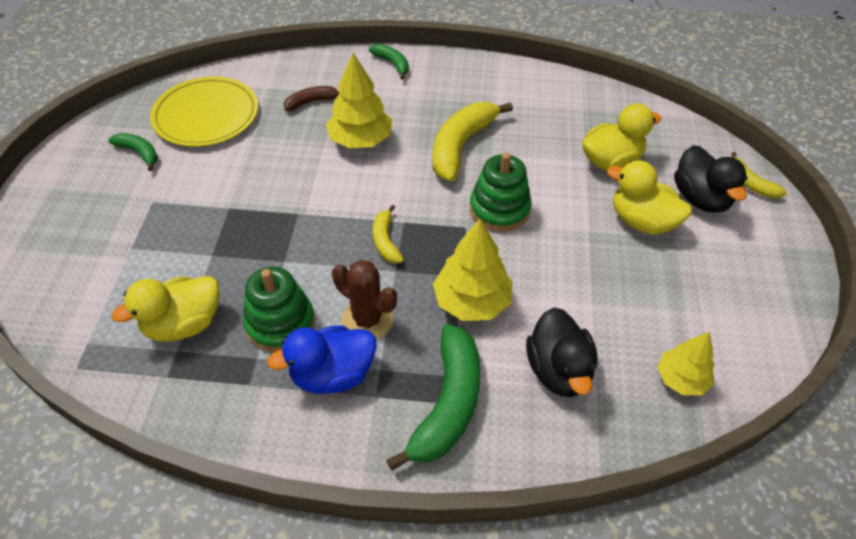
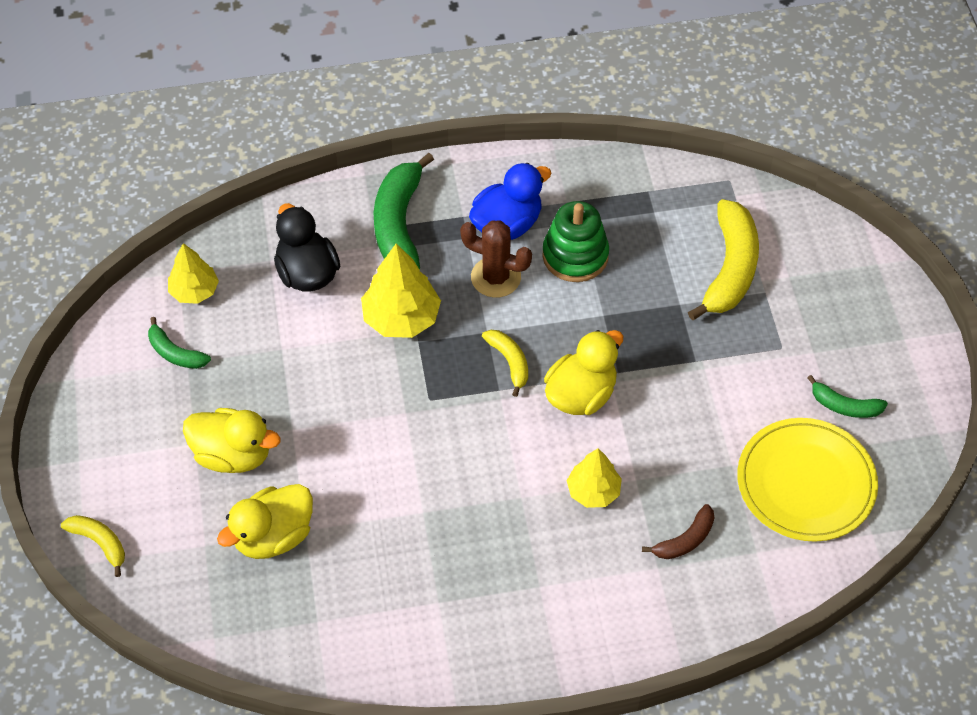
camera: 165 degrees right, 5 degrees up
yellow duck [112,276,220,342] -> yellow duck moved to [544,330,623,415]
yellow tree [326,53,392,149] -> yellow tree [567,448,622,508], size x0.65
green banana [369,44,409,80] -> green banana moved to [148,317,211,369]
yellow banana [432,102,513,182] -> yellow banana moved to [688,199,759,320]
green stacking toy [470,152,532,232] -> none
black duck [674,145,748,213] -> none

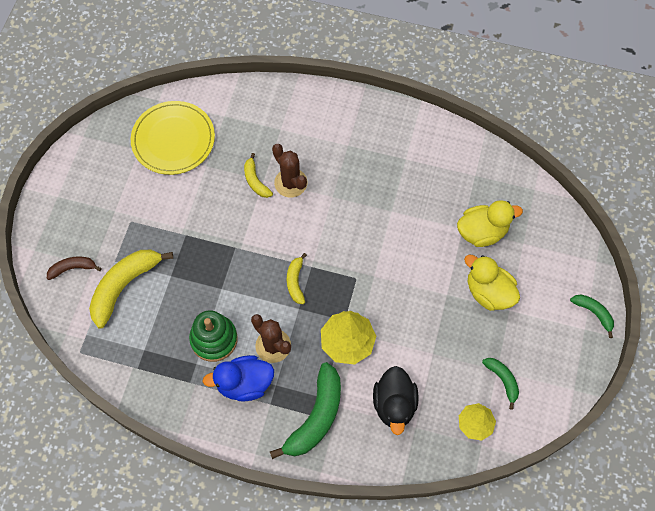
camera: 155 degrees left, 10 degrees up
yellow banana [61,515,125,577] -> yellow banana moved to [244,153,273,198]
yellow duck [544,330,623,415] -> none
yellow tree [567,448,622,508] -> brown cactus [272,144,307,197]
brown banana [642,504,714,559] -> brown banana moved to [47,256,102,280]
green banana [807,375,888,418] -> green banana moved to [570,294,614,338]

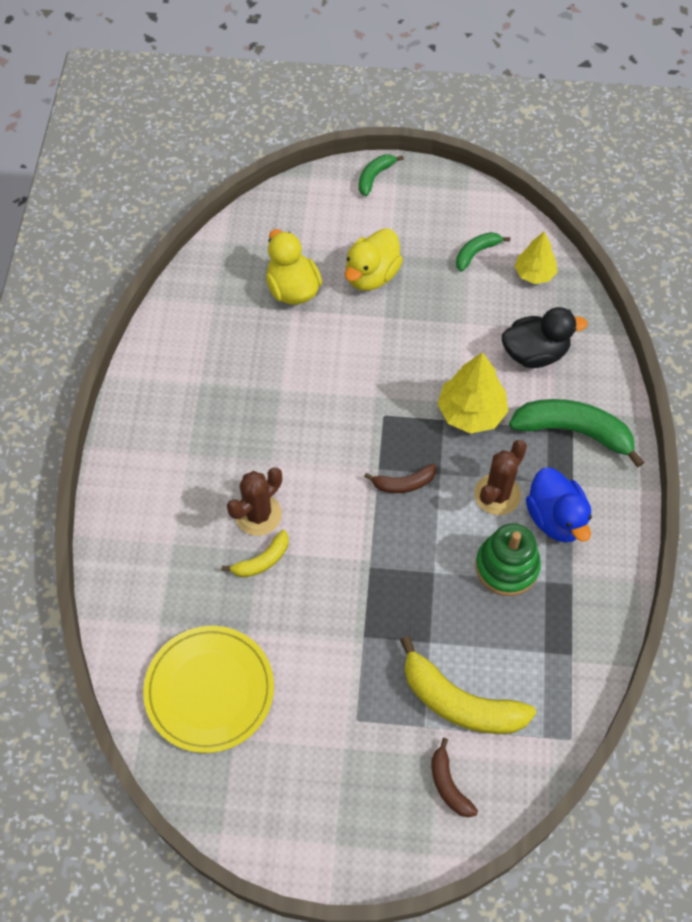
camera: 100 degrees left, 5 degrees down
yellow banana [287,253,307,304] -> brown banana [364,464,436,493]

